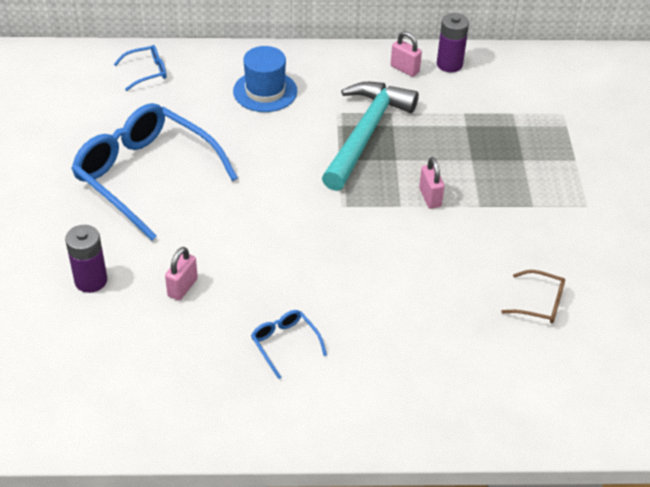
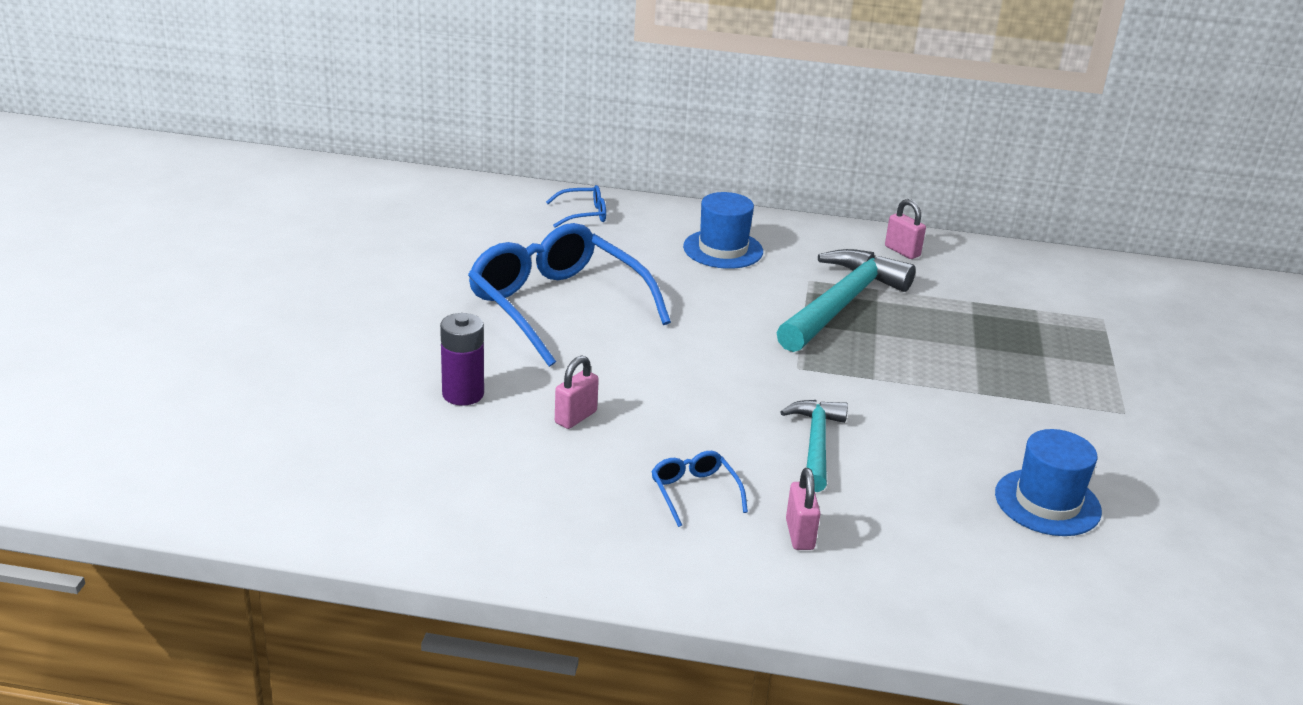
camera: 10 degrees right, 15 degrees down
pink padlock [419,157,445,209] -> pink padlock moved to [786,468,821,550]
purple battery [437,13,469,72] -> none
brown glasses [501,270,565,323] -> blue hat [995,429,1102,536]
none -> turquoise hammer [780,400,848,492]

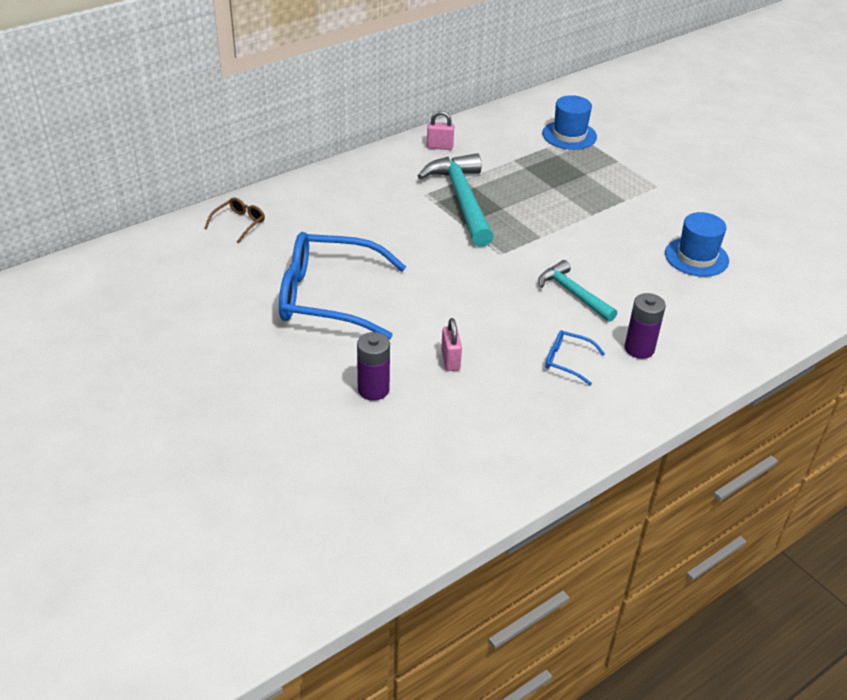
camera: 45 degrees left, 10 degrees up
blue glasses [546,185,606,228] -> brown glasses [204,198,265,244]
blue hat [683,192,763,269] -> blue hat moved to [542,95,597,150]
pink padlock [786,468,821,550] -> purple battery [625,293,666,359]

